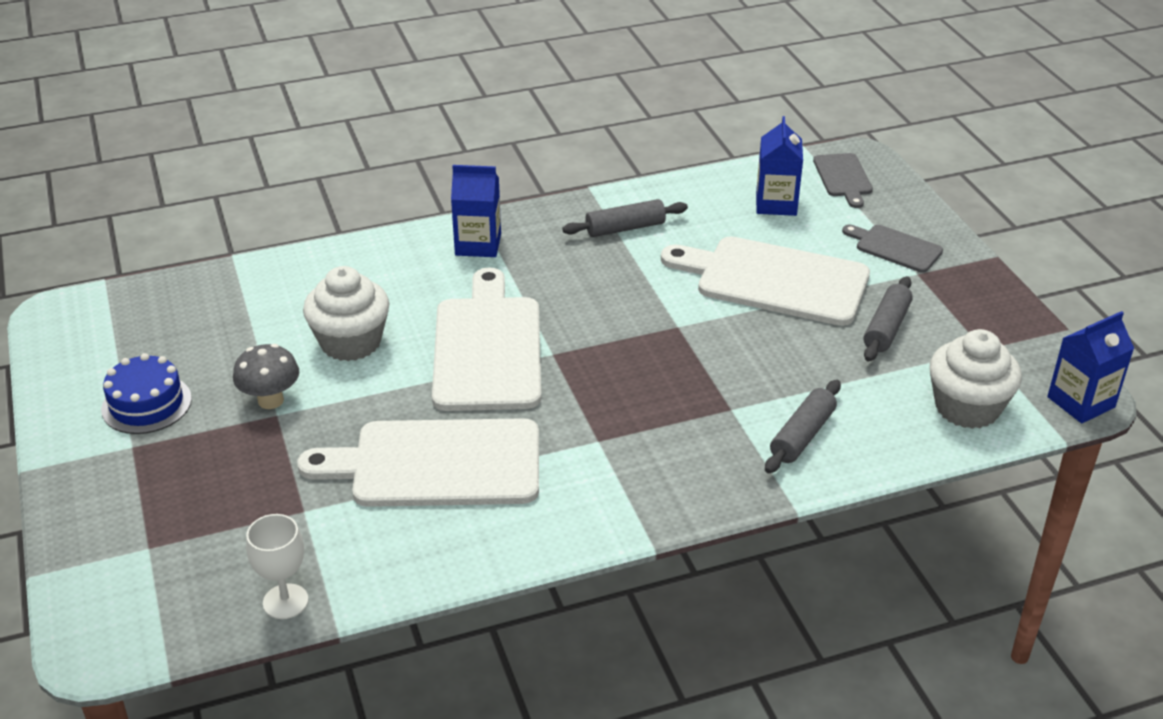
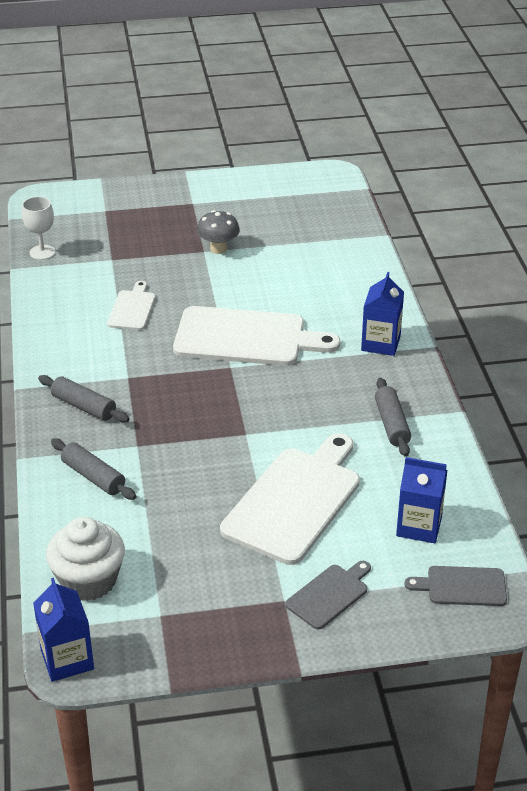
camera: 100 degrees right, 0 degrees up
blue cake [101,353,192,434] -> none
white cutting board [297,418,539,507] -> white cutting board [107,281,156,330], size x0.50
white cupcake [303,266,389,361] -> none
grey rolling pin [864,276,913,362] -> grey rolling pin moved to [38,375,130,422]

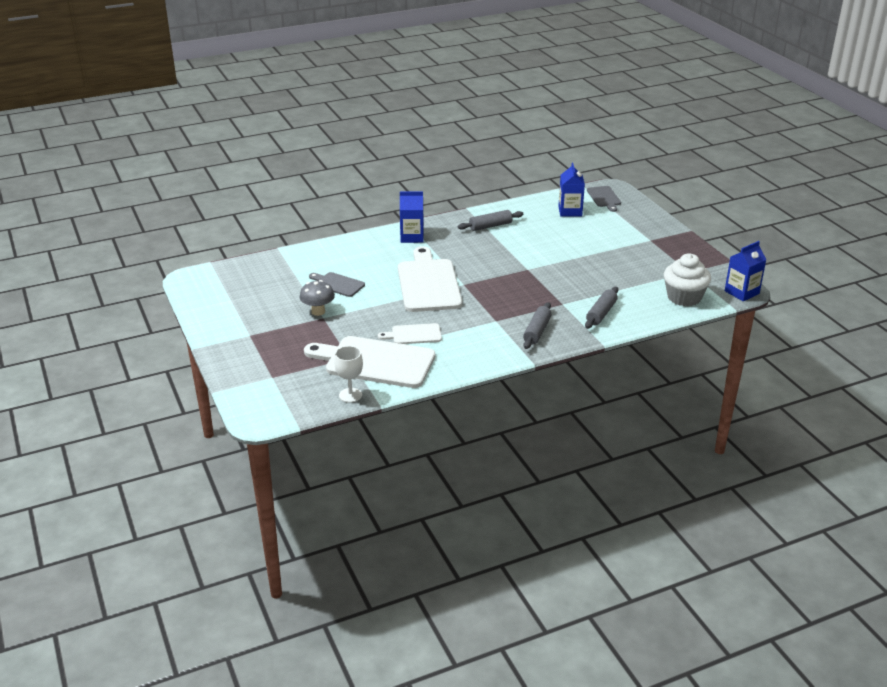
camera: 105 degrees left, 5 degrees down
white cutting board [220,433,360,565] -> white cutting board moved to [304,336,435,388]
grey cutting board [286,561,371,629] -> grey cutting board moved to [309,272,365,297]

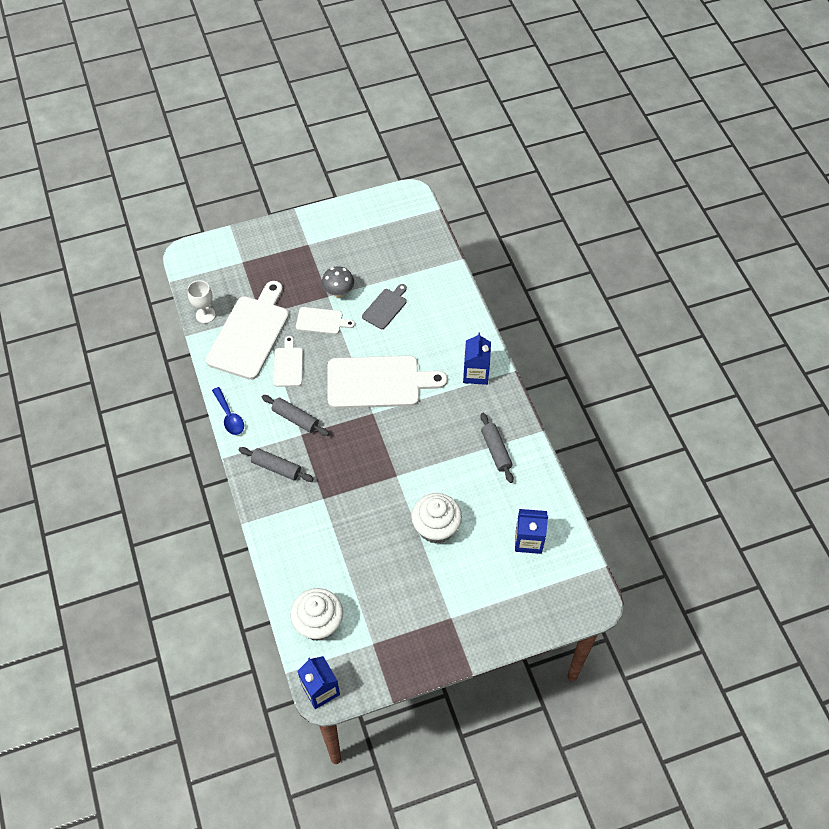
camera: 95 degrees right, 25 degrees up
grey rolling pin [585,287,618,329] -> grey rolling pin moved to [262,395,329,436]
grey cutting board [587,186,621,212] -> none
none -> blue spoon [212,387,244,435]
none -> white cutting board [296,307,355,334]
none -> white cupcake [411,493,462,544]

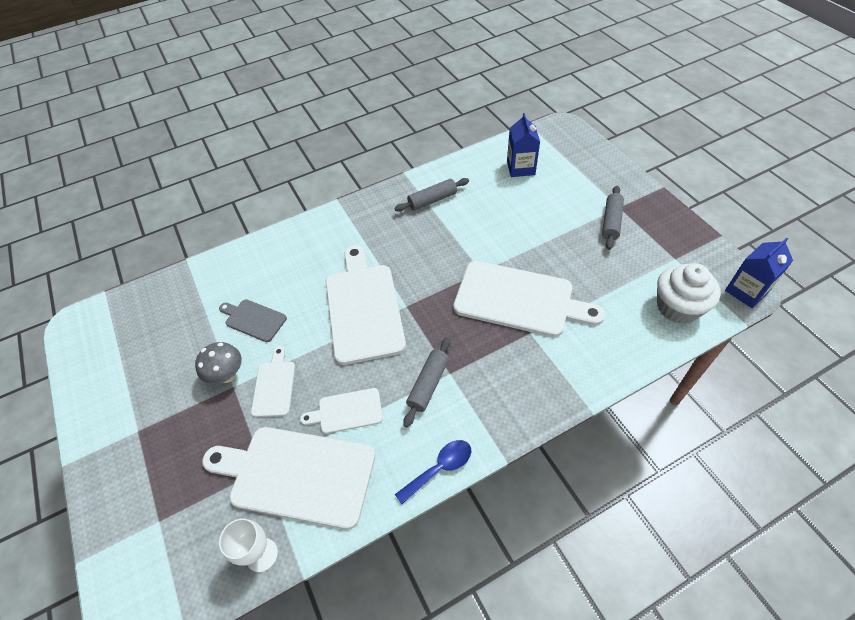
camera: 95 degrees left, 5 degrees down
grey rolling pin [239,447,314,482] -> grey rolling pin moved to [602,186,624,250]
white cupcake [411,493,462,544] -> none
blue carton [463,333,491,385] -> none
none -> white cutting board [453,261,605,337]

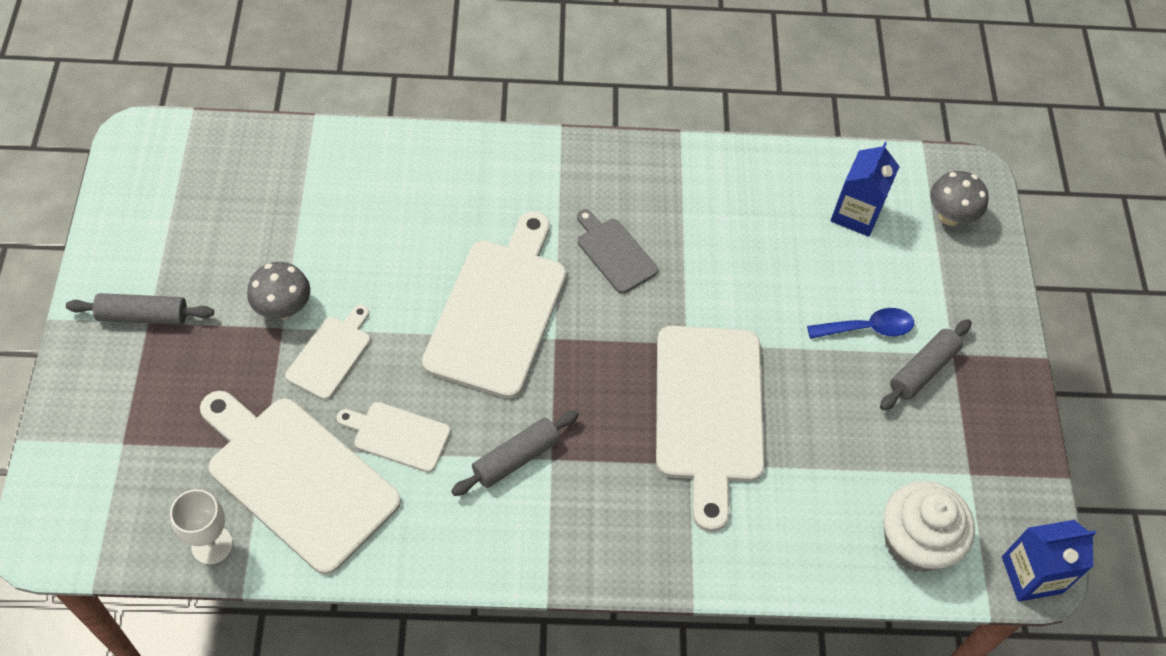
camera: 20 degrees right, 5 degrees up
grey cutting board [219,299,287,342] -> grey cutting board moved to [577,209,658,294]
grey rolling pin [394,178,469,212] -> grey rolling pin moved to [66,293,214,325]
blue spoon [395,440,471,504] -> blue spoon moved to [807,308,914,339]
white cutting board [453,261,605,337] -> white cutting board turned 45 degrees clockwise [656,326,765,532]
none -> grey mushroom [930,171,988,226]

